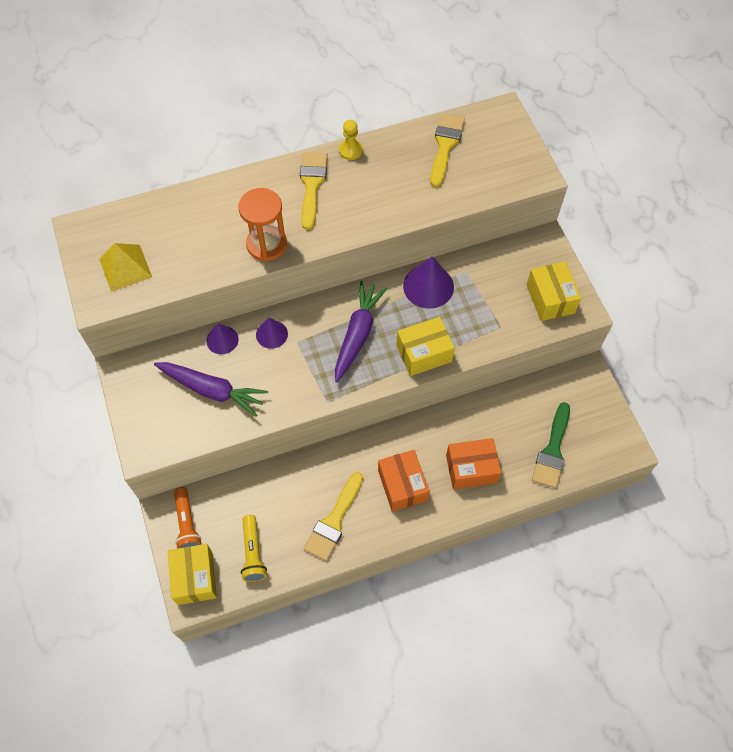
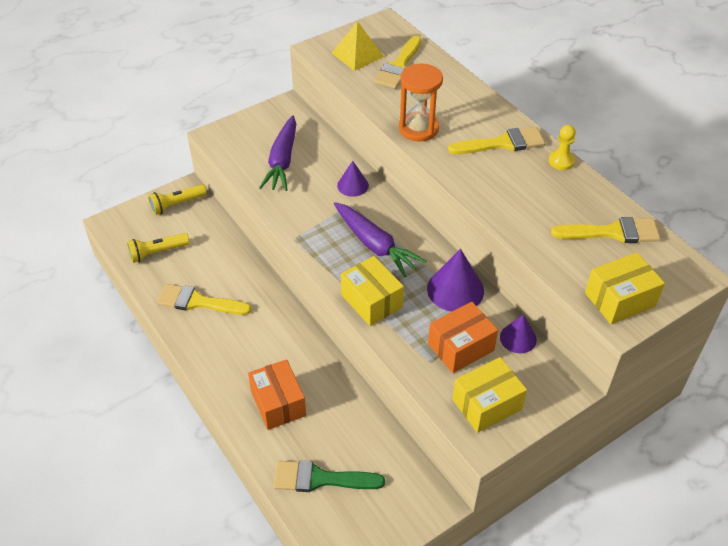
camera: 75 degrees right, 15 degrees down
yellow box [168,544,217,605] -> yellow box moved to [585,252,665,324]
orange flashlight [174,487,201,549] -> yellow flashlight [148,184,207,215]
purple cone [206,323,239,354] -> purple cone moved to [500,314,537,353]
purple carrot [335,281,387,382] -> purple carrot turned 45 degrees clockwise [334,202,426,277]
orange box [378,450,429,512] -> orange box moved to [428,302,498,373]
none -> yellow brush [374,36,421,89]

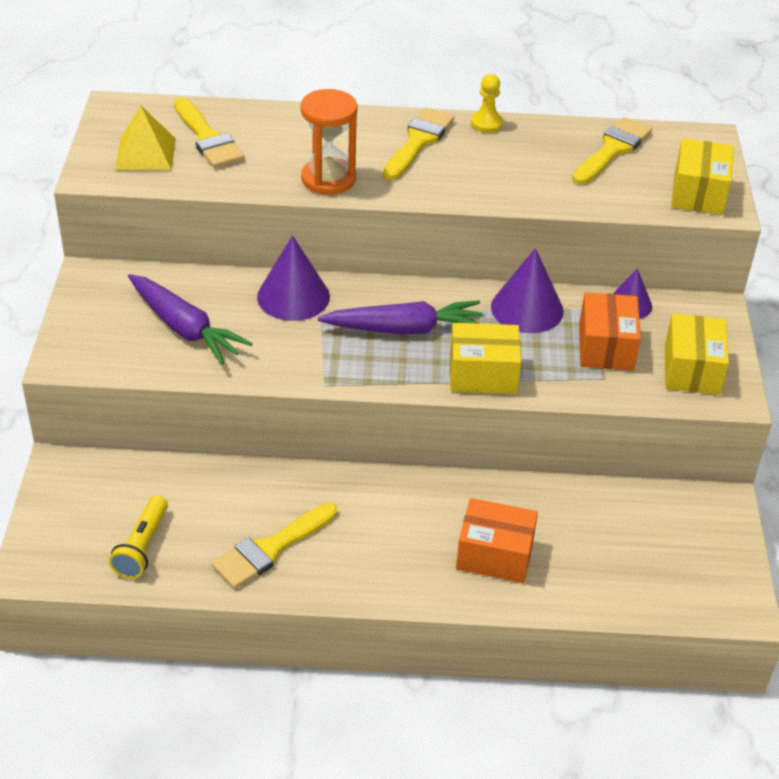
camera: 55 degrees left, 5 degrees down
yellow flashlight [148,184,207,215] -> none
green brush [273,460,385,492] -> none
purple cone [337,161,369,197] -> purple cone [257,235,330,321], size x1.63

